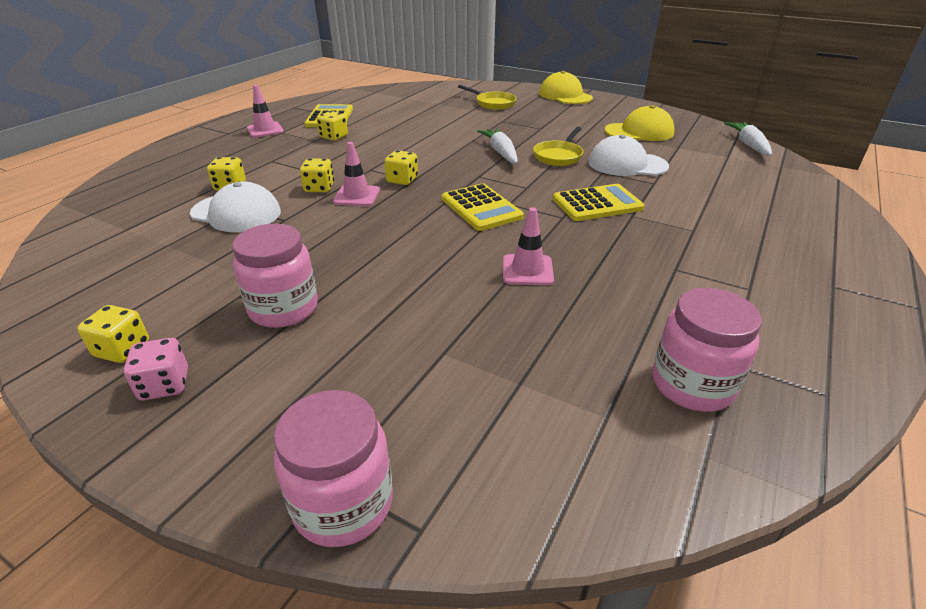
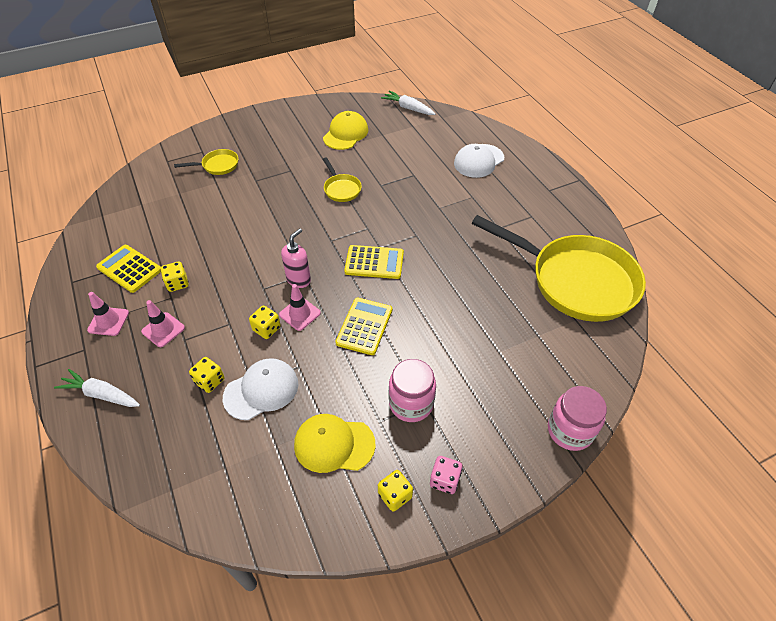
camera: 55 degrees left, 15 degrees up
yellow dice [384,150,418,185] -> pink soap dispenser [281,228,311,288]
white carrot [477,128,518,163] -> white carrot moved to [54,369,140,407]
pink traffic cone [503,207,554,285] -> pink traffic cone moved to [141,300,185,347]
yellow cap [539,71,593,104] -> yellow cap moved to [294,414,376,473]
yellow calculator [553,184,644,221] -> yellow calculator moved to [335,298,392,355]
white cap [588,135,669,176] -> white cap moved to [454,144,504,178]
pink jar [652,288,762,412] -> yellow pan [472,215,646,322]

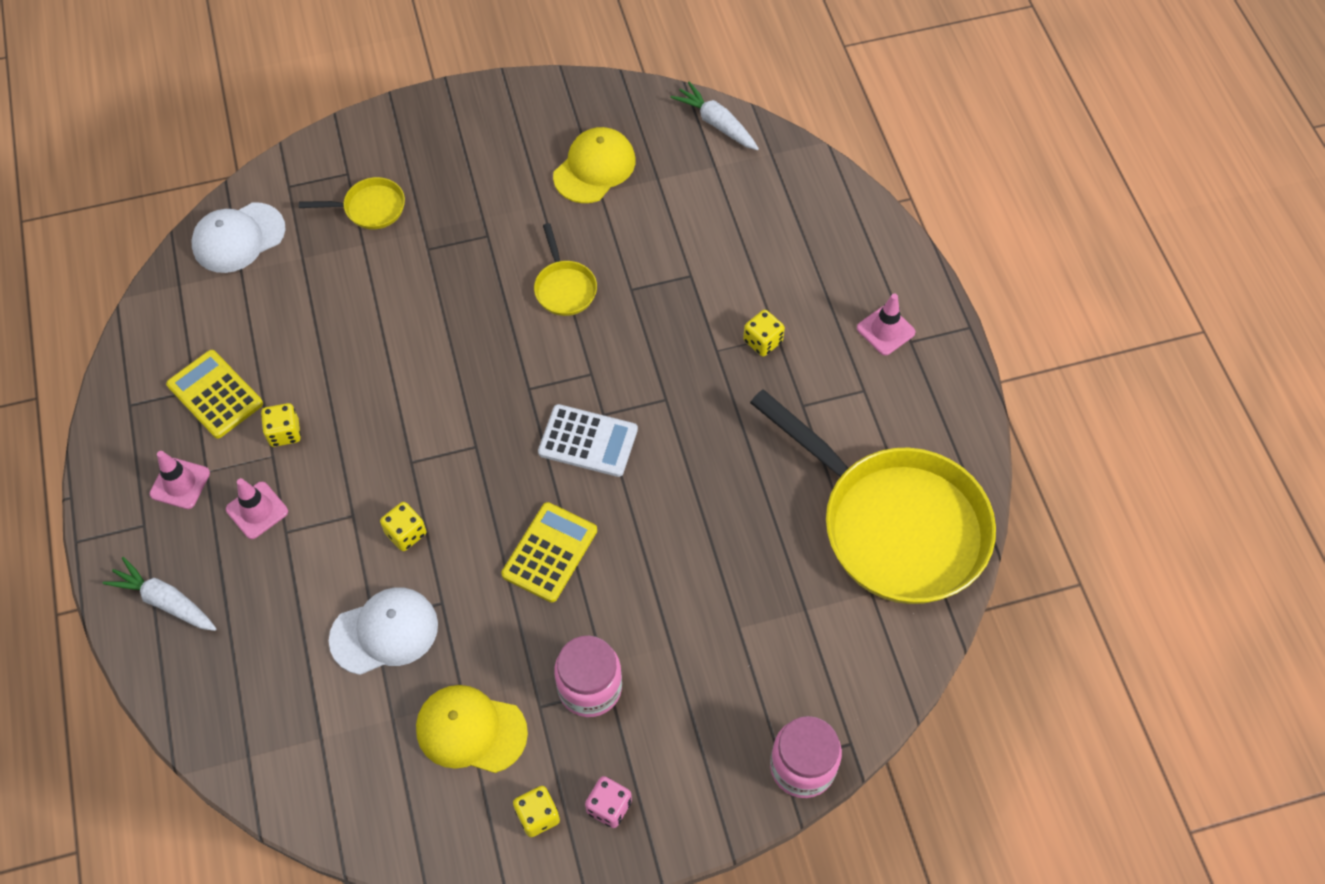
camera: 10 degrees right, 10 degrees up
yellow dice [189,357,225,393] -> yellow dice moved to [743,310,785,356]
pink traffic cone [279,284,321,331] -> pink traffic cone moved to [857,294,915,355]
pink soap dispenser [281,228,311,288] -> none
yellow calculator [344,245,404,279] -> white calculator [538,404,638,477]
white cap [454,144,504,178] -> white cap moved to [191,202,286,273]

